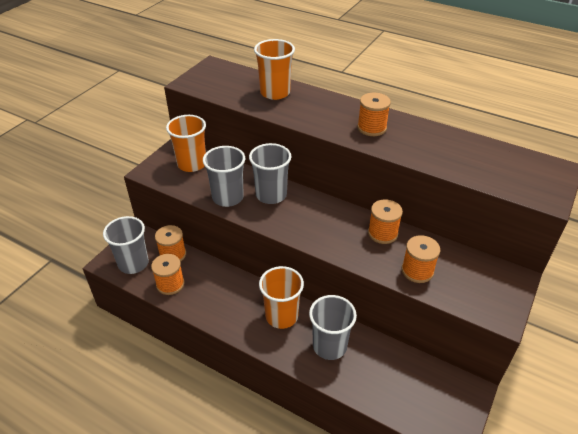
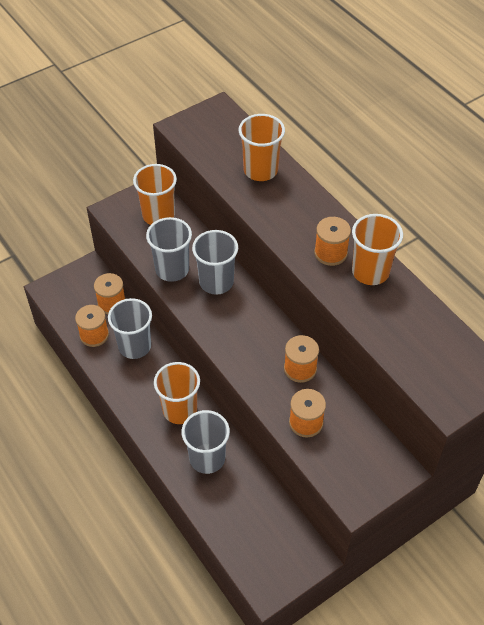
camera: 25 degrees right, 10 degrees up
grey cup [103,216,149,274] -> grey cup moved to [108,298,152,359]
none -> orange cup [352,214,403,285]

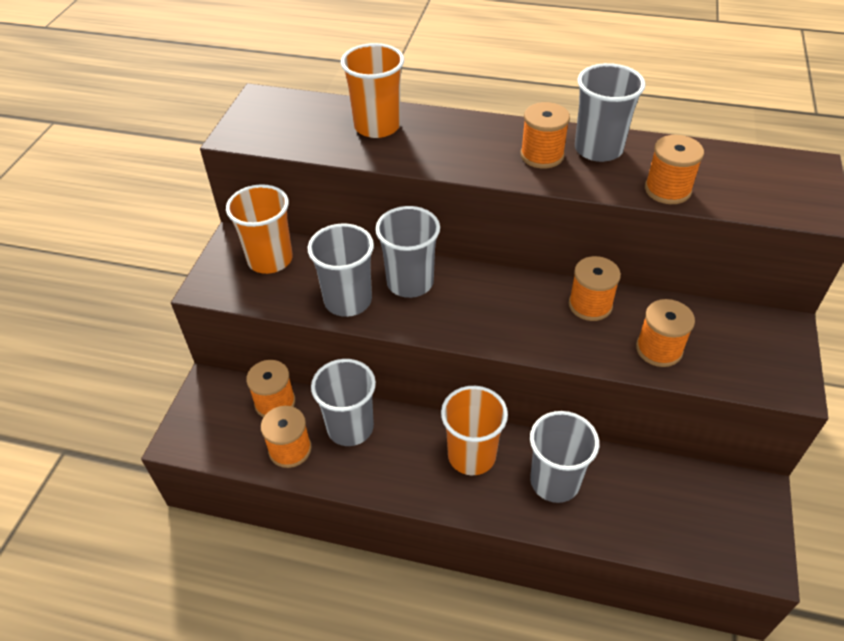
camera: 40 degrees left, 5 degrees down
orange cup [352,214,403,285] -> grey cup [575,63,646,162]
none -> orange spool [645,135,704,204]

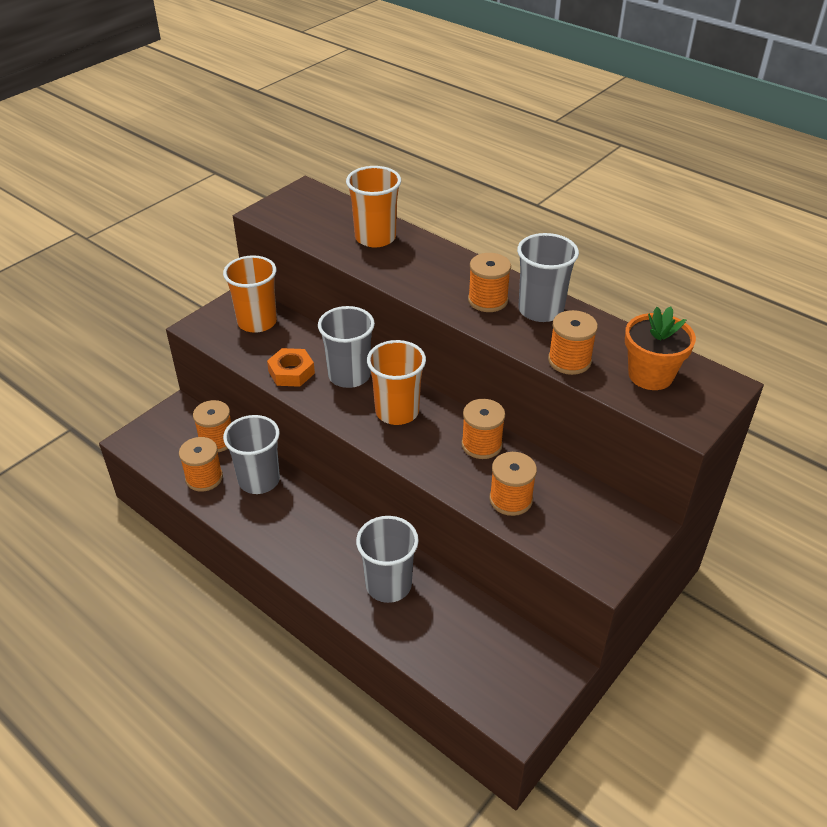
camera: 25 degrees right, 5 degrees down
grey cup [307,223,374,317] -> orange nut [267,348,315,387]
orange cup [441,386,508,475] -> orange cup moved to [367,340,426,425]
none -> orange flower pot [625,306,696,390]

